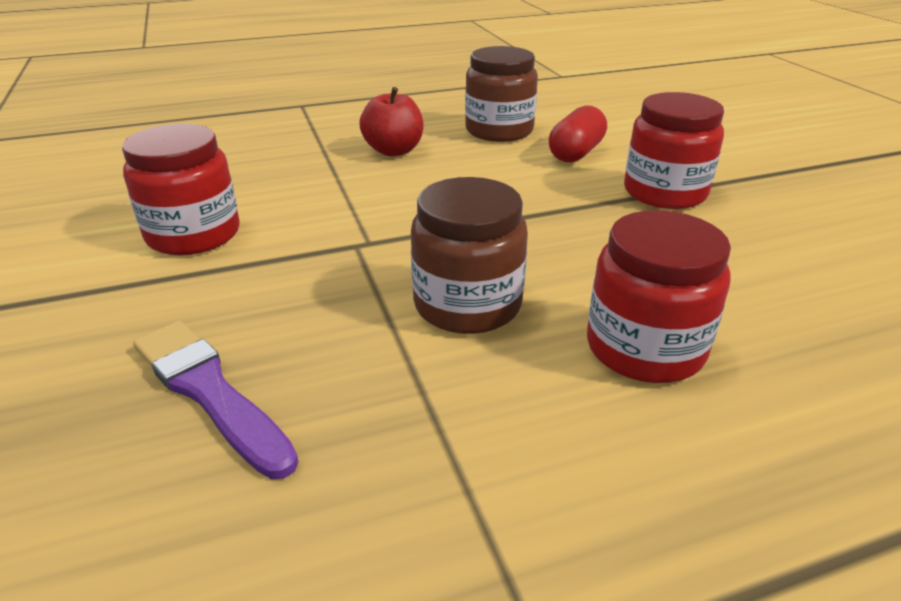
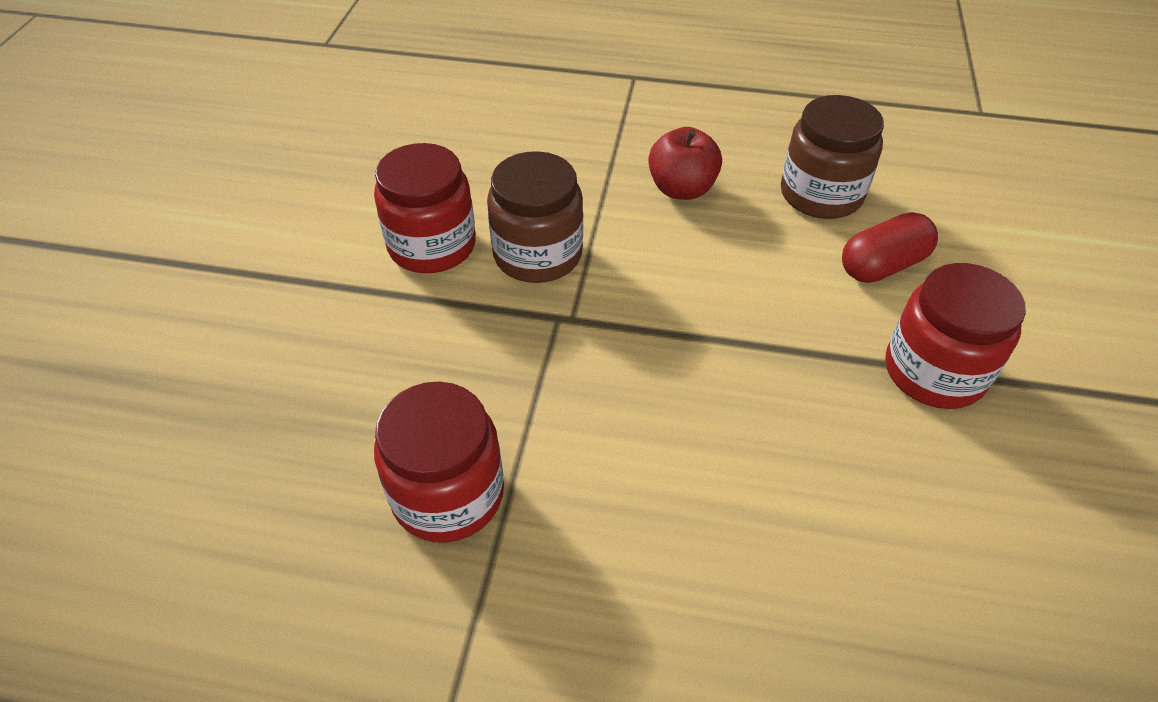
camera: 30 degrees right, 15 degrees up
purple brush [133,321,298,479] -> none
brown jar [411,177,528,334] -> brown jar moved to [487,151,583,283]
red jar [587,210,731,383] -> red jar moved to [374,381,504,543]

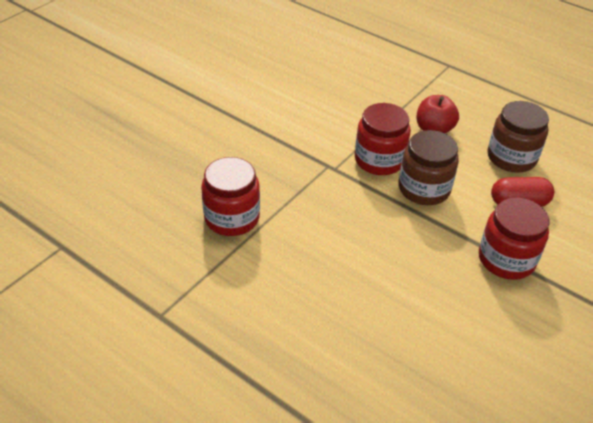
camera: 25 degrees right, 5 degrees down
red jar [374,143,476,273] -> red jar moved to [355,103,411,175]
brown jar [487,151,583,283] -> brown jar moved to [399,130,459,205]

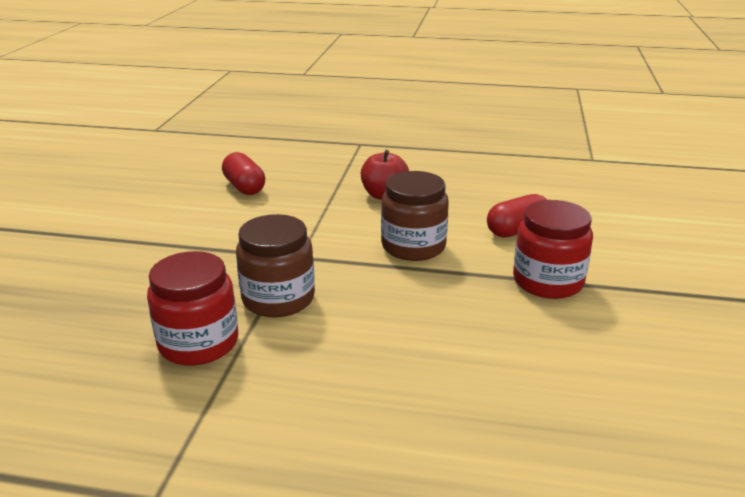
camera: 25 degrees left, 15 degrees down
red jar [355,103,411,175] -> none
brown jar [487,101,549,173] -> brown jar moved to [236,214,315,317]
none -> red capsule [222,152,265,195]

